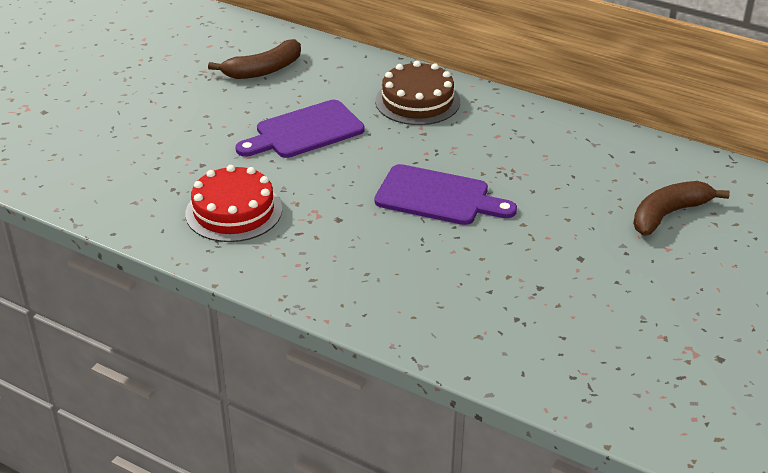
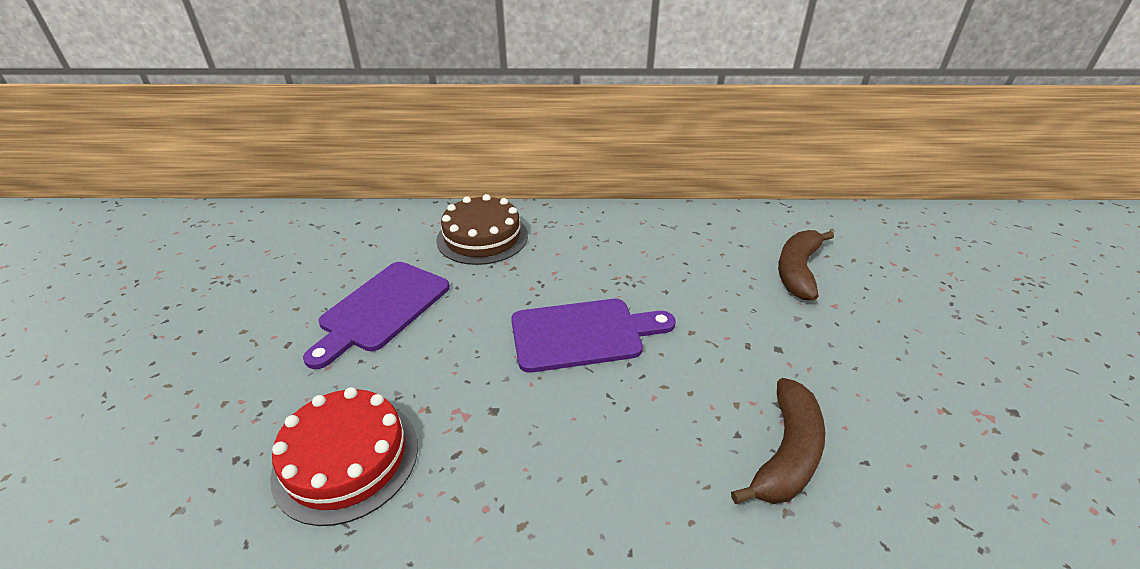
camera: 30 degrees left, 0 degrees up
brown banana [208,39,301,79] -> brown banana moved to [731,378,825,504]

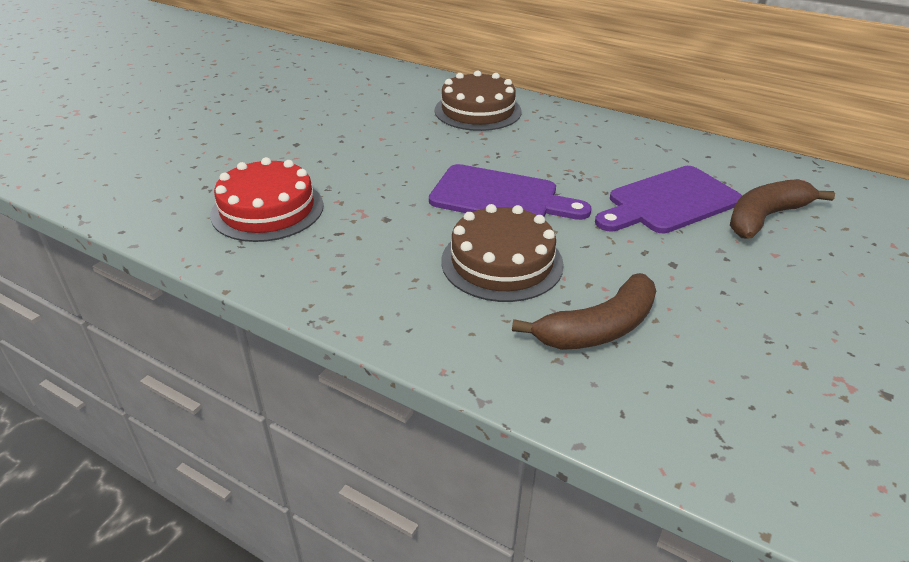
camera: 30 degrees right, 0 degrees up
purple cutting board [303,262,450,369] -> purple cutting board moved to [595,166,742,233]
none -> brown cake [441,204,564,302]

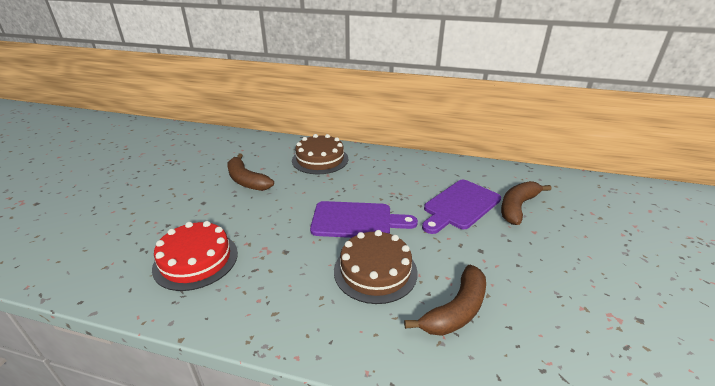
camera: 15 degrees left, 5 degrees down
none -> brown banana [227,154,274,191]

